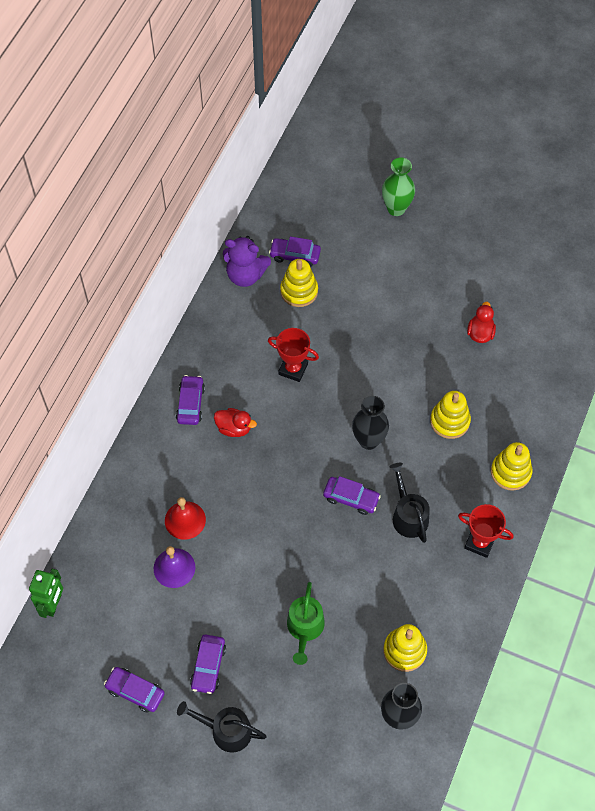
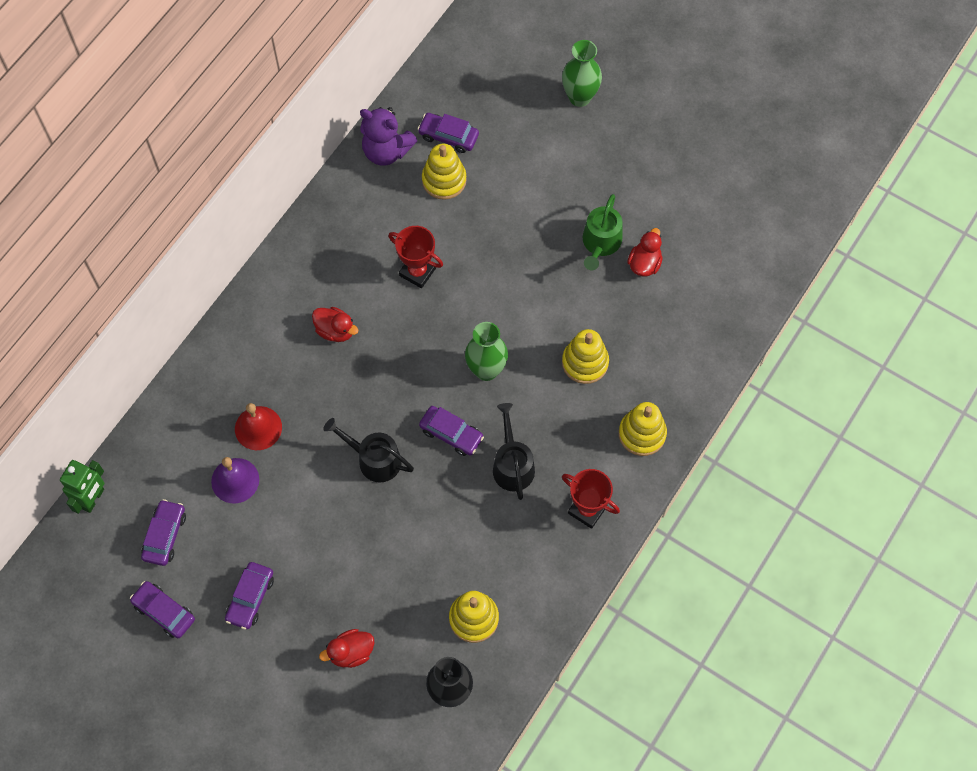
camera: 10 degrees right, 5 degrees up
purple car [176,375,205,425] -> purple car moved to [141,499,186,566]
black watering can [177,701,267,753] -> black watering can moved to [323,418,414,483]
green watering can [287,582,325,665] -> green watering can moved to [583,194,623,270]
black vase [352,396,389,450] -> green vase [465,322,508,381]
none -> red duck [319,629,374,668]

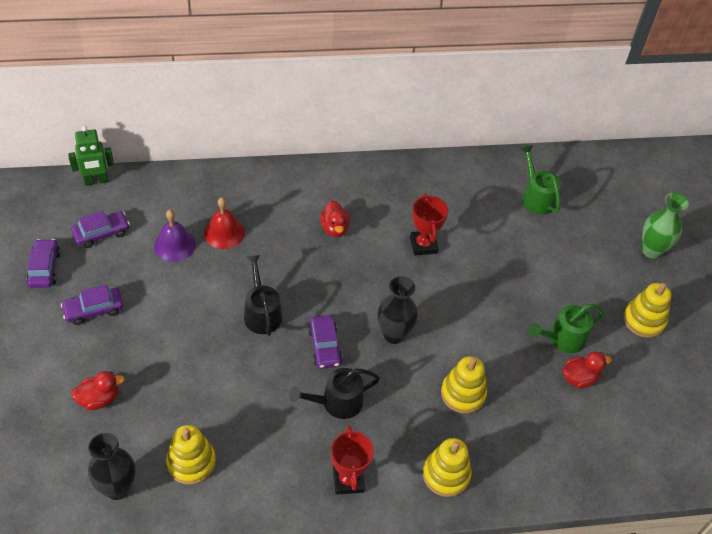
camera: 45 degrees right, 15 degrees down
red duck [319,629,374,668] -> red duck turned 135 degrees clockwise [71,371,125,410]
purple teddy bear [360,107,417,166] -> none
purple car [418,113,479,153] -> green watering can [521,145,561,215]
yellow stacking toy [422,143,467,200] -> yellow stacking toy moved to [623,283,671,338]
green vase [465,322,508,381] -> black vase [378,276,418,344]
black watering can [493,403,535,500] -> black watering can turned 150 degrees counterclockwise [289,368,380,419]

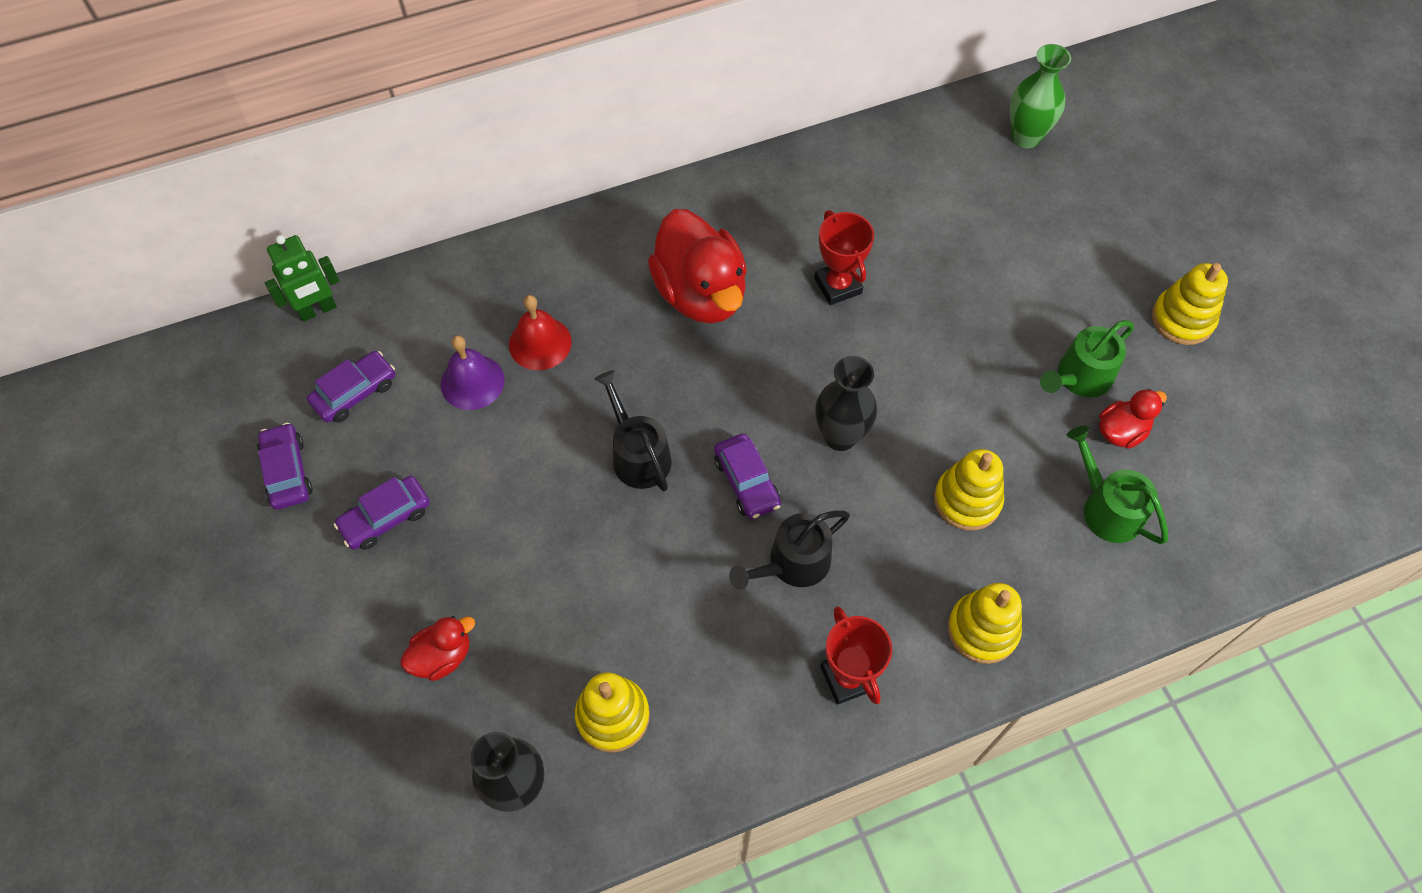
camera: 10 degrees left, 10 degrees up
red duck [320,200,350,237] -> red duck [648,209,747,324], size x2.03
green watering can [521,145,561,215] -> green watering can moved to [1067,426,1168,544]
green vase [642,193,689,259] -> green vase moved to [1010,44,1071,149]

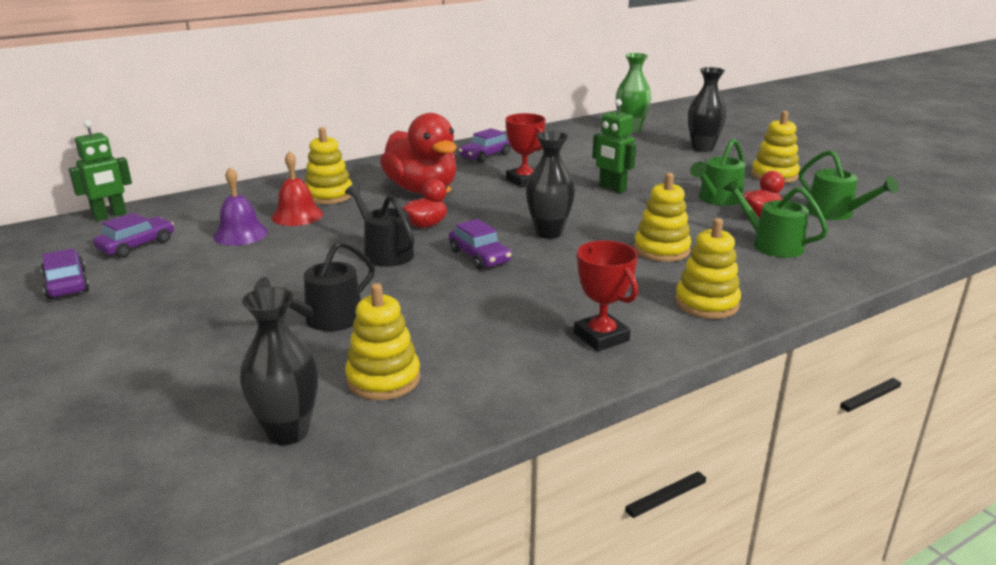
camera: 10 degrees left, 35 degrees down
purple car [334,476,430,550] -> purple car moved to [459,128,511,163]
red duck [400,616,475,681] -> red duck moved to [402,179,452,228]
black watering can [729,510,850,590] -> black watering can moved to [253,241,375,331]
none -> yellow stacking toy [305,127,352,204]
none -> green robot [592,99,636,193]
none -> black vase [688,67,727,152]
none -> green watering can [799,150,898,220]

